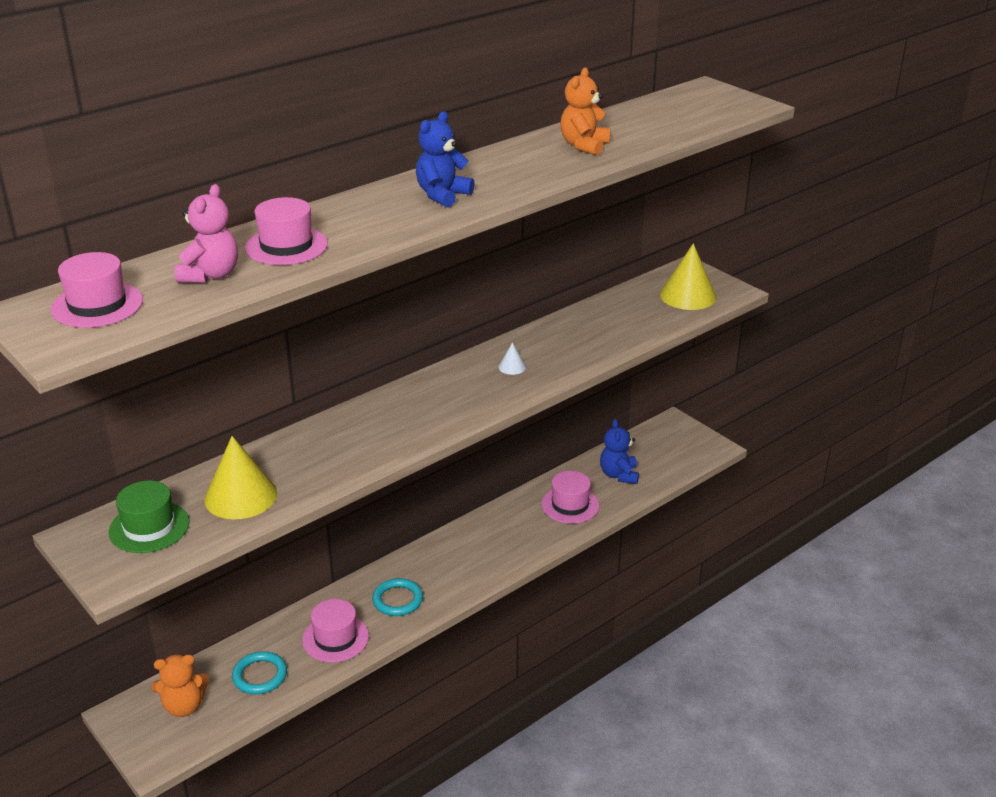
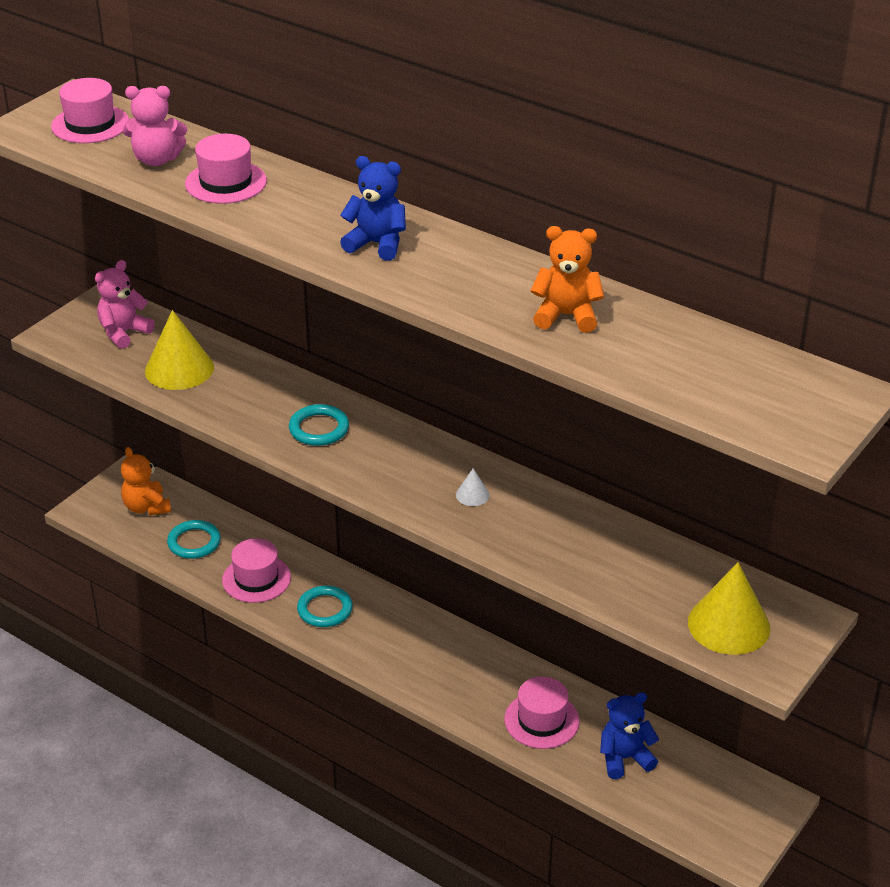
camera: 75 degrees right, 5 degrees up
green hat [108,481,189,553] -> pink teddy bear [95,260,155,349]
none -> turquoise ring [289,404,349,446]

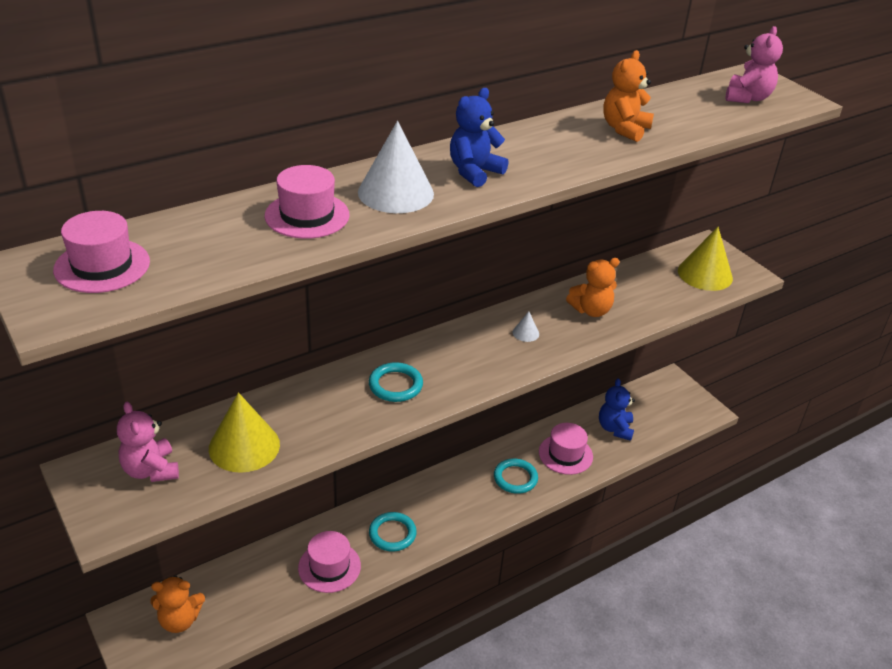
camera: 70 degrees left, 0 degrees up
pink teddy bear [123,86,187,166] -> pink teddy bear moved to [726,26,783,103]
turquoise ring [167,520,221,559] -> turquoise ring moved to [494,458,538,494]
none -> white cone [358,121,434,213]
none -> orange teddy bear [566,258,620,317]

